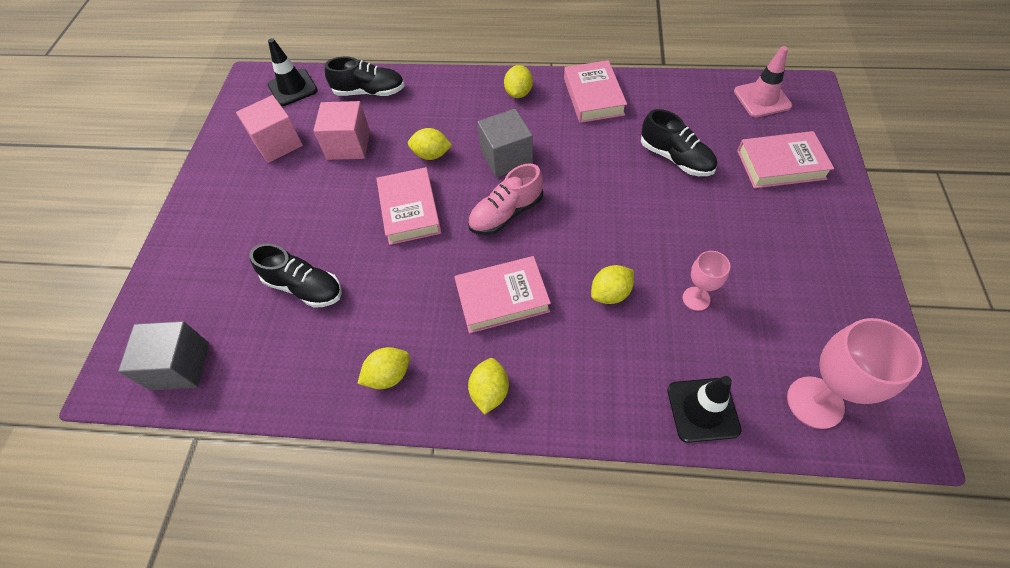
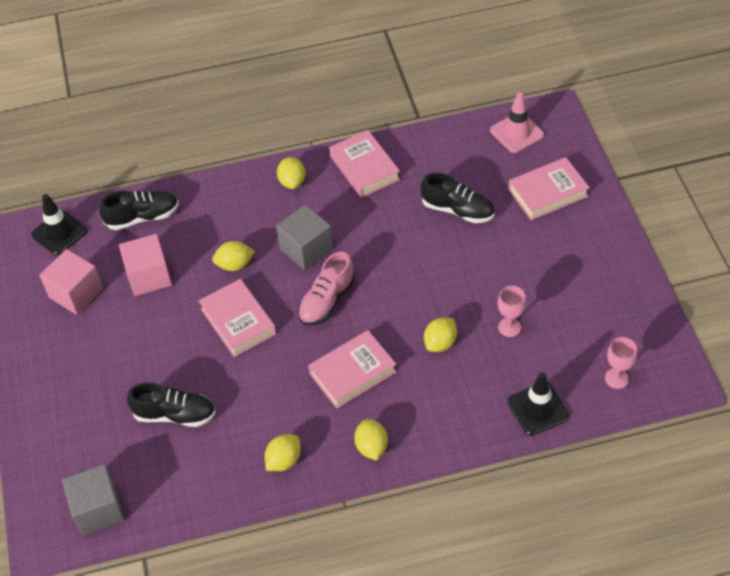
camera: 20 degrees left, 5 degrees down
pink goblet [787,318,922,429] -> pink goblet [605,337,637,389], size x0.56

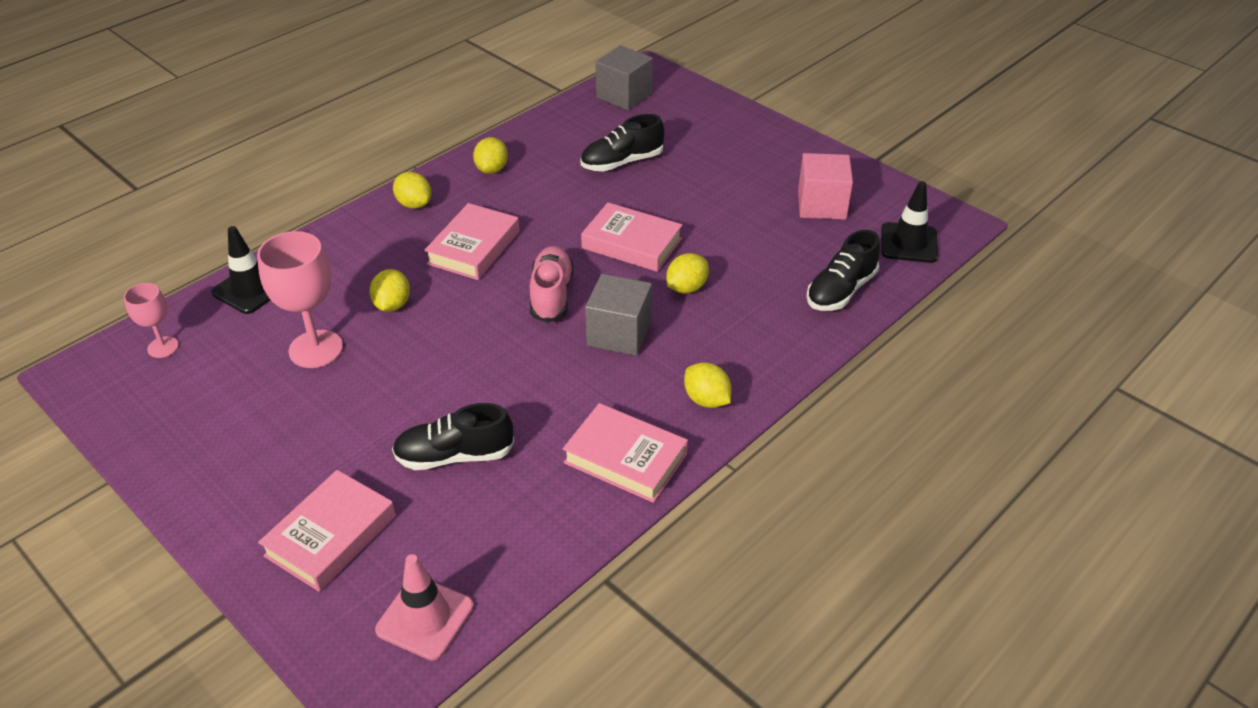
camera: 145 degrees right, 10 degrees down
pink cube [119,234,172,296] -> none
pink goblet [498,286,526,337] -> pink goblet [257,231,343,368], size x1.78

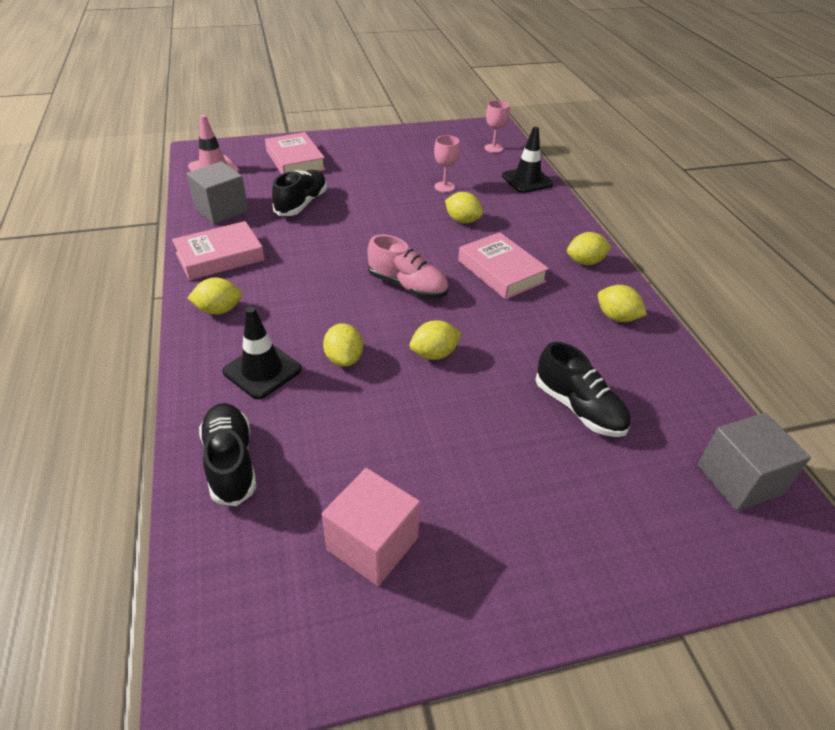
camera: 120 degrees right, 0 degrees up
pink goblet [257,231,343,368] -> pink goblet [434,135,460,192], size x0.56
black shoe [581,114,664,171] -> black shoe turned 135 degrees clockwise [535,342,631,437]
pink book [581,203,682,272] -> yellow lemon [410,320,462,360]
grey cube [585,274,652,356] -> grey cube moved to [186,161,248,224]
black traffic cone [881,181,938,263] -> black traffic cone moved to [222,307,302,399]

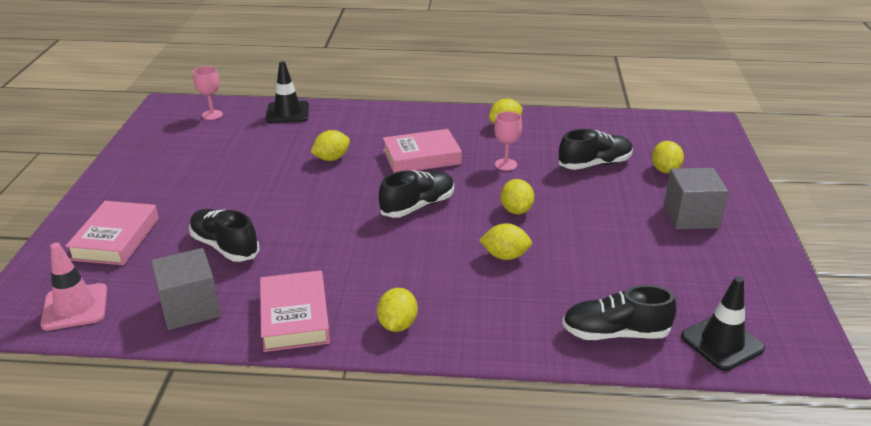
camera: 70 degrees left, 10 degrees down
black traffic cone [222,307,302,399] -> black traffic cone moved to [681,276,765,371]
pink book [265,132,326,174] -> pink book turned 75 degrees counterclockwise [65,201,159,265]
pink cube [322,468,420,586] -> none
pink shoe [367,235,449,299] -> black shoe [379,170,454,218]
pink goblet [434,135,460,192] -> pink goblet moved to [494,111,522,171]
yellow lemon [567,232,611,265] -> yellow lemon moved to [652,141,684,173]
grey cube [698,413,811,511] -> grey cube moved to [664,168,728,229]

